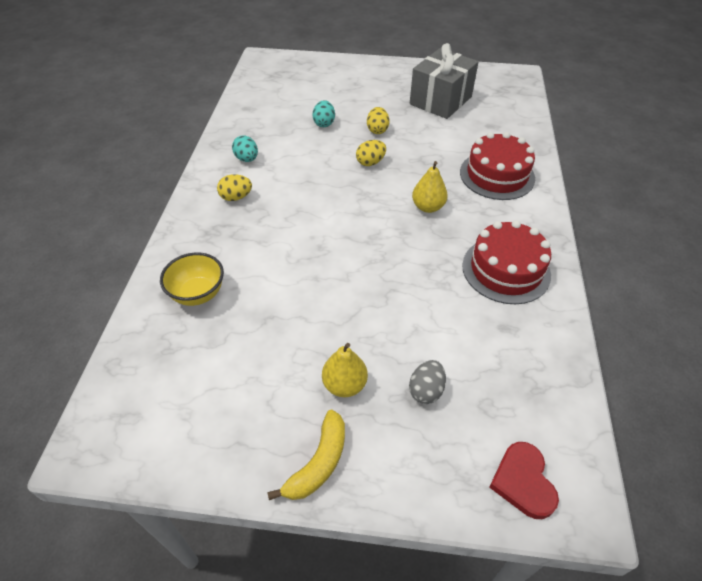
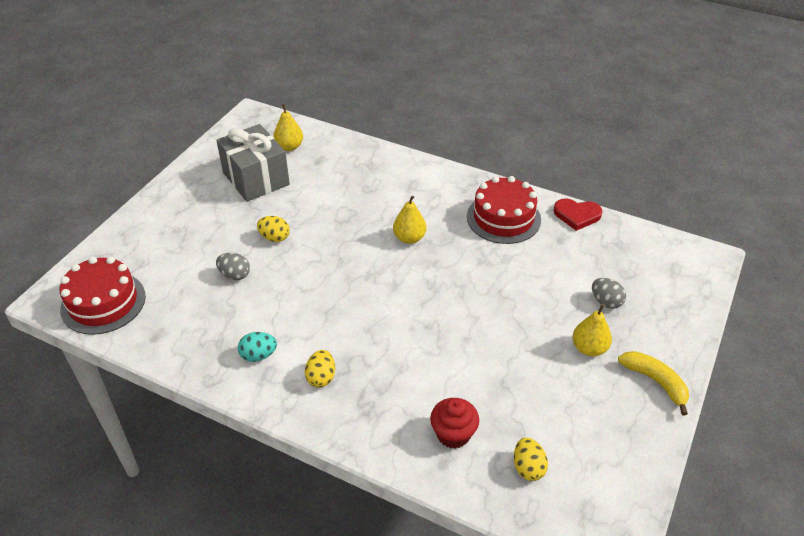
camera: 70 degrees left, 5 degrees down
yellow bowl [160,253,224,306] -> red cupcake [430,398,479,449]
turquoise egg [312,100,335,127] -> grey egg [216,253,250,280]
yellow egg [356,140,386,166] -> yellow egg moved to [514,438,548,481]
red cake [460,132,535,200] -> red cake moved to [60,257,146,335]
red heart [489,442,559,519] -> red heart moved to [553,199,603,231]
none -> yellow pear [273,104,303,151]

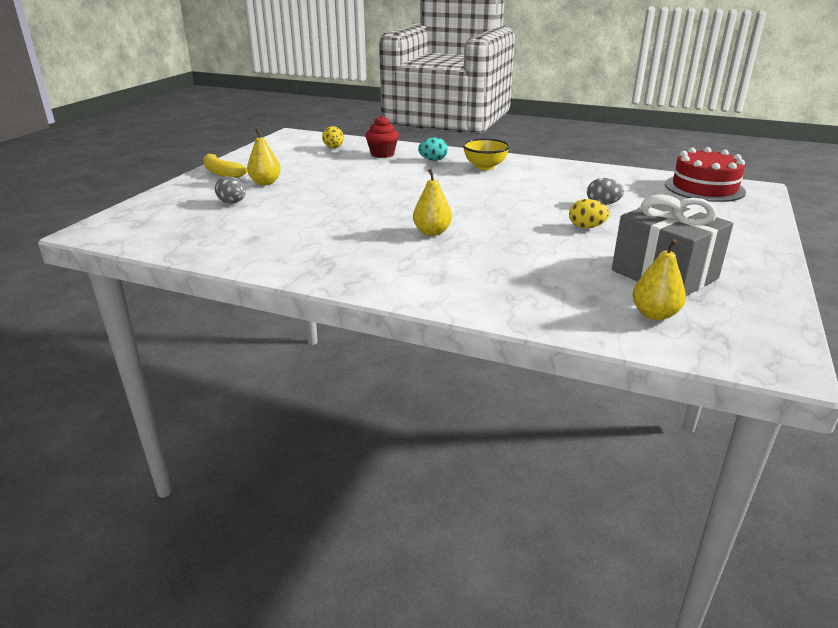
camera: 175 degrees right, 15 degrees down
turquoise egg [238,332,277,362] -> turquoise egg moved to [418,137,448,161]
yellow egg [305,350,335,388] -> yellow bowl [463,138,510,170]
red cake [467,176,541,244] -> none
red heart [553,199,603,231] -> none

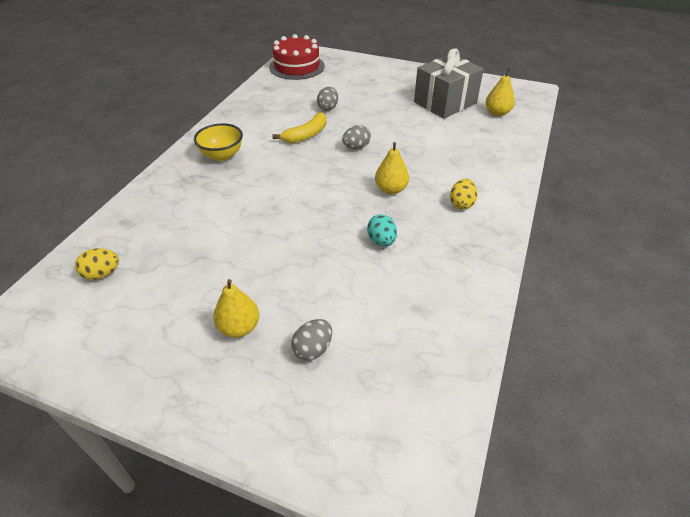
camera: 90 degrees left, 15 degrees up
yellow banana [203,153,247,178] -> yellow banana moved to [272,112,327,143]
red cupcake [365,115,399,158] -> none
turquoise egg [418,137,448,161] -> turquoise egg moved to [367,214,397,247]
yellow egg [569,199,609,228] -> yellow egg moved to [450,179,478,210]
none -> grey egg [342,125,371,149]

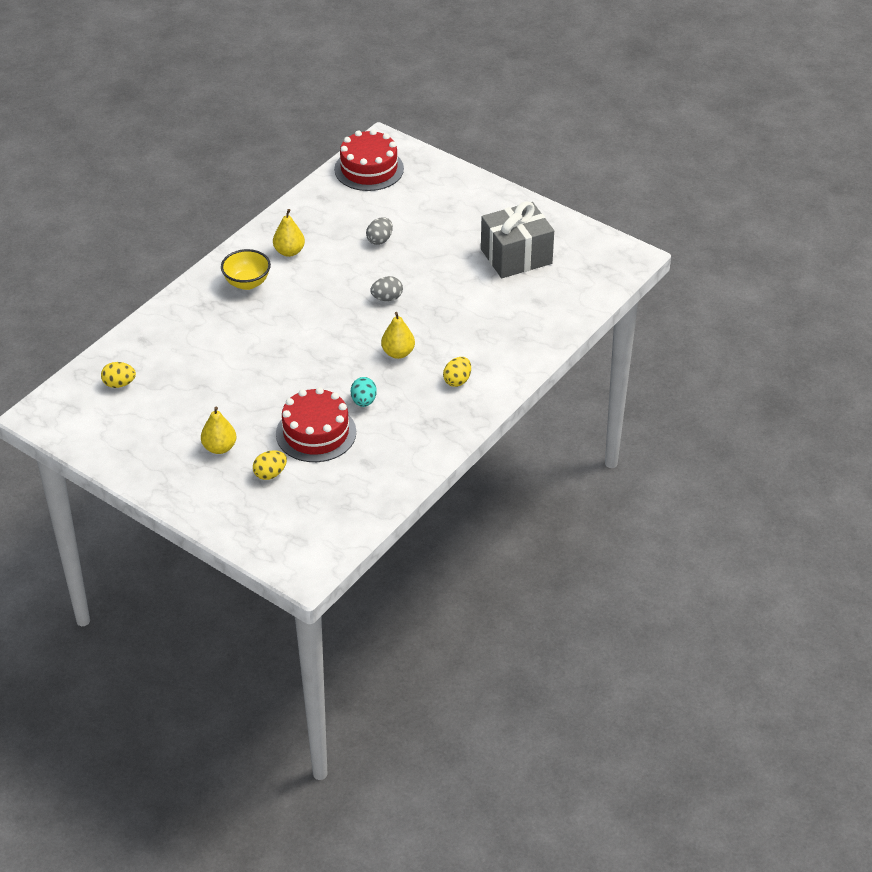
camera: 15 degrees right, 0 degrees up
yellow banana [272,112,327,143] -> none
grey egg [291,319,332,361] -> yellow egg [253,450,287,480]
yellow pear [486,68,515,116] -> yellow pear moved to [273,209,305,257]
none -> red cake [276,387,356,462]

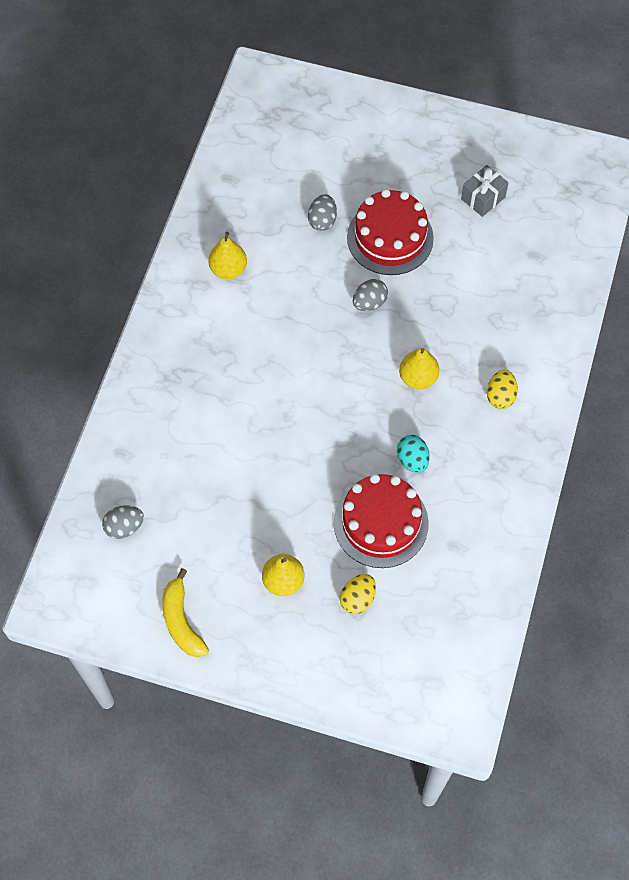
camera: 20 degrees left, 20 degrees up
yellow egg [101,362,136,388] -> grey egg [102,506,144,539]
yellow bowl [221,249,271,290] -> none
red cake [334,129,404,191] -> red cake moved to [347,189,434,275]
grey gift [481,201,554,278] -> grey gift [461,165,508,217], size x0.51
none -> yellow banana [162,568,209,657]

